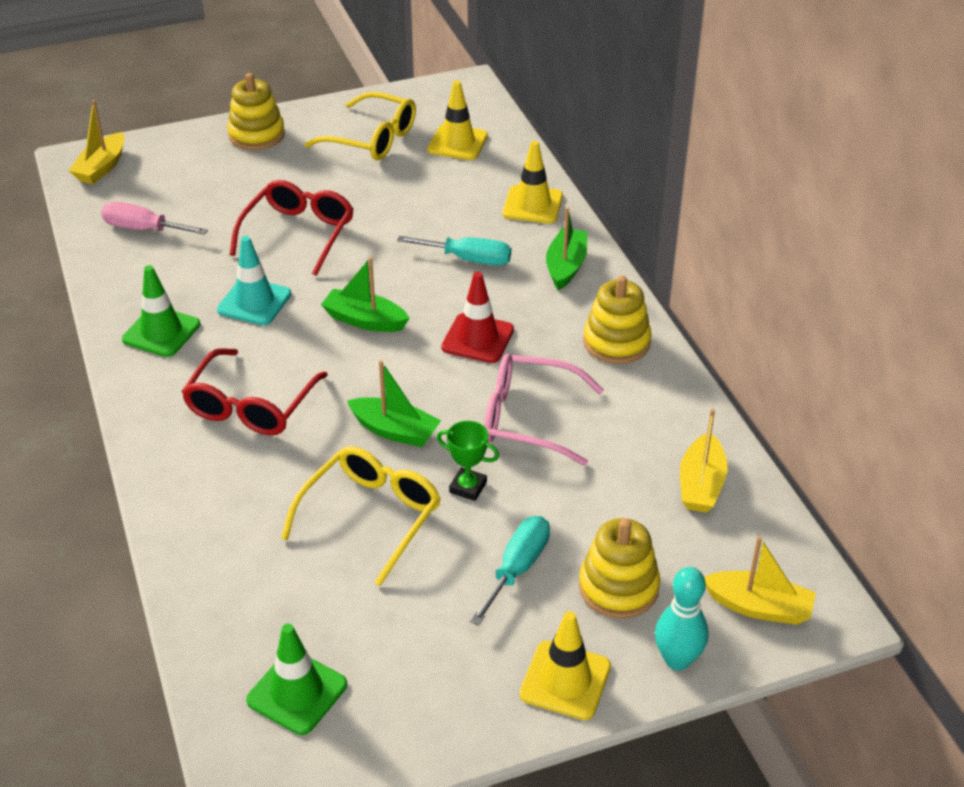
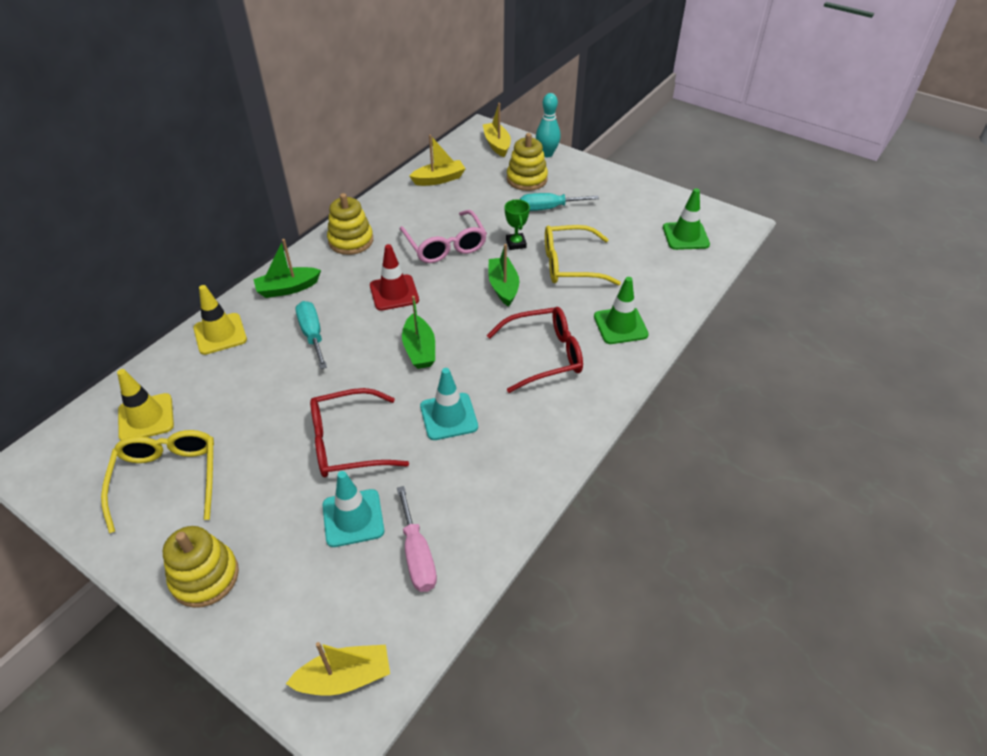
camera: 125 degrees left, 5 degrees up
green traffic cone [122,265,200,357] -> green traffic cone moved to [594,277,649,344]
yellow traffic cone [519,611,611,720] -> none
none -> turquoise traffic cone [323,471,384,547]

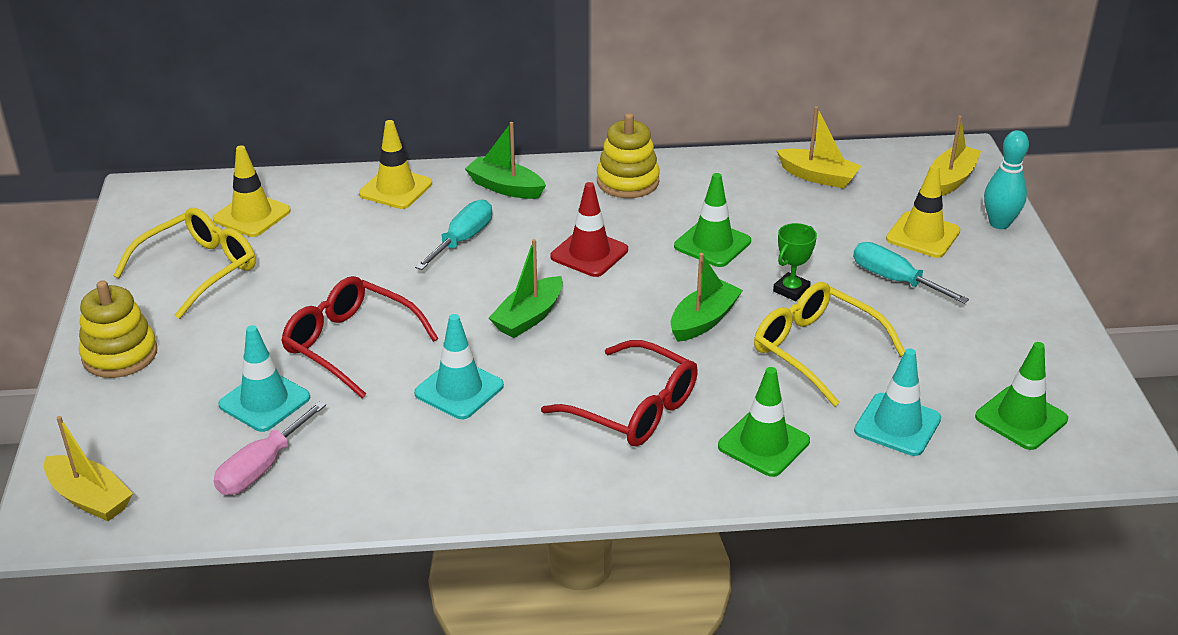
camera: 50 degrees right, 10 degrees down
pink glasses [400,210,487,263] -> green traffic cone [674,173,751,267]
yellow stacking toy [507,133,548,191] -> yellow traffic cone [886,165,960,258]
none -> turquoise traffic cone [854,348,941,456]

